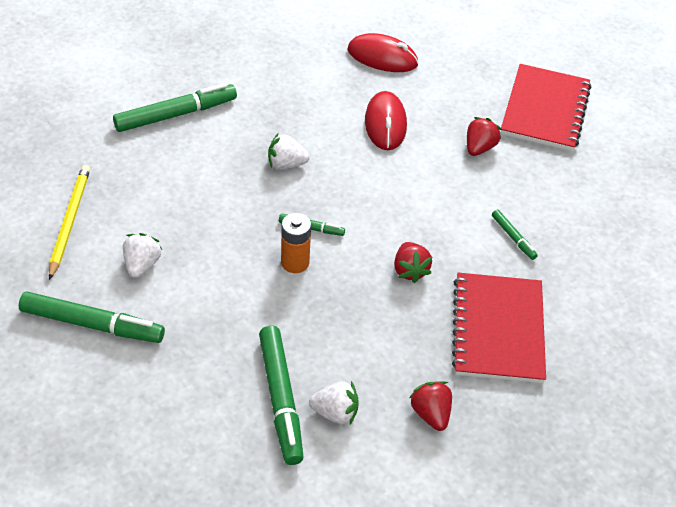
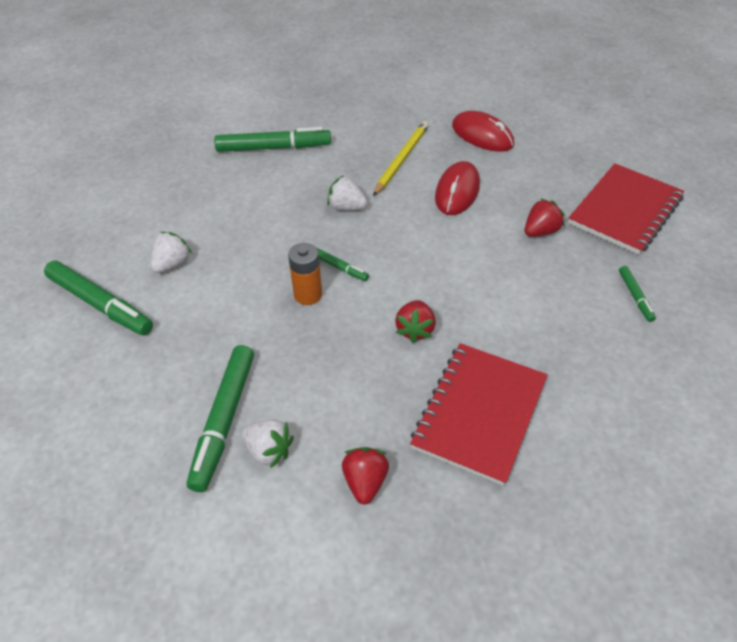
camera: 25 degrees right, 0 degrees up
yellow pencil [49,165,90,280] -> yellow pencil moved to [373,121,429,196]
green marker [492,210,538,260] -> green marker moved to [619,266,656,322]

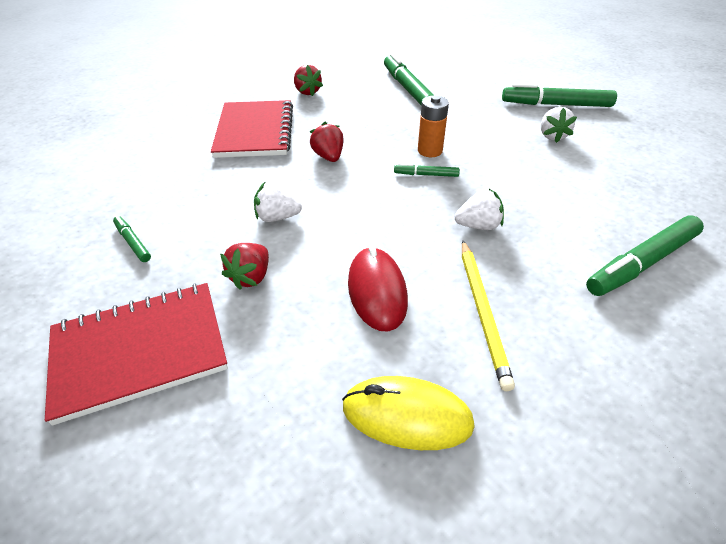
camera: 150 degrees right, 5 degrees down
white strawberry [241,419,294,468] -> white strawberry moved to [254,181,302,222]
red mouse [452,111,514,152] -> yellow mouse [342,376,475,450]
red notebook [568,163,684,255] -> red notebook turned 60 degrees clockwise [45,283,228,426]

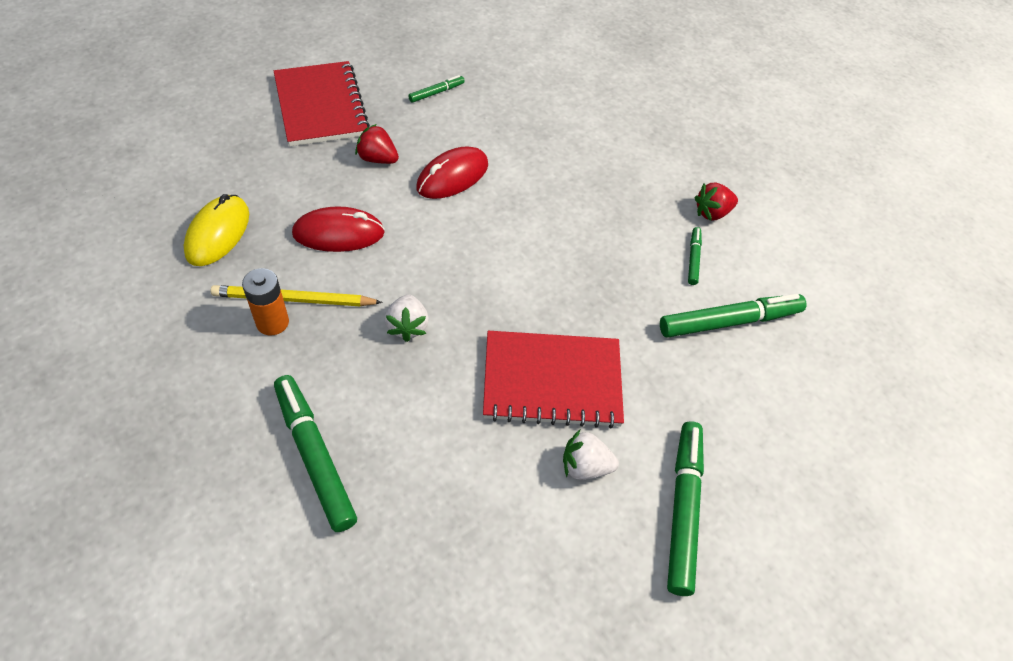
camera: 90 degrees right, 10 degrees up
red notebook [211,100,293,158] -> red notebook moved to [483,331,624,428]
white strawberry [254,181,302,222] -> red mouse [417,147,488,199]
red strawberry [310,122,344,162] -> none
green marker [394,163,460,177] -> green marker moved to [688,227,702,285]
orange battery [418,95,449,157] -> orange battery moved to [242,268,289,336]

